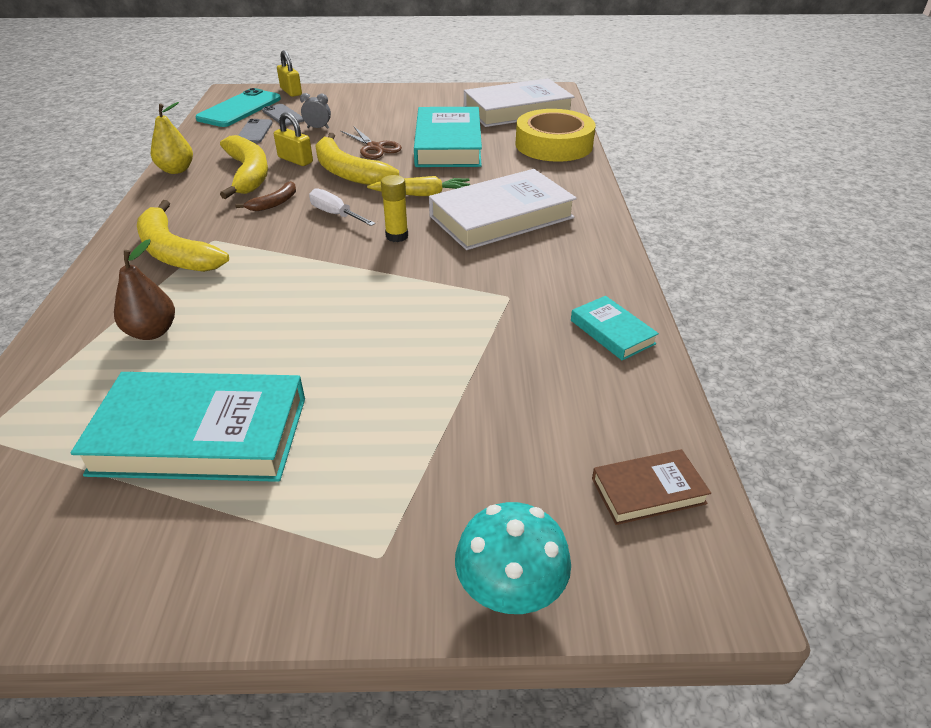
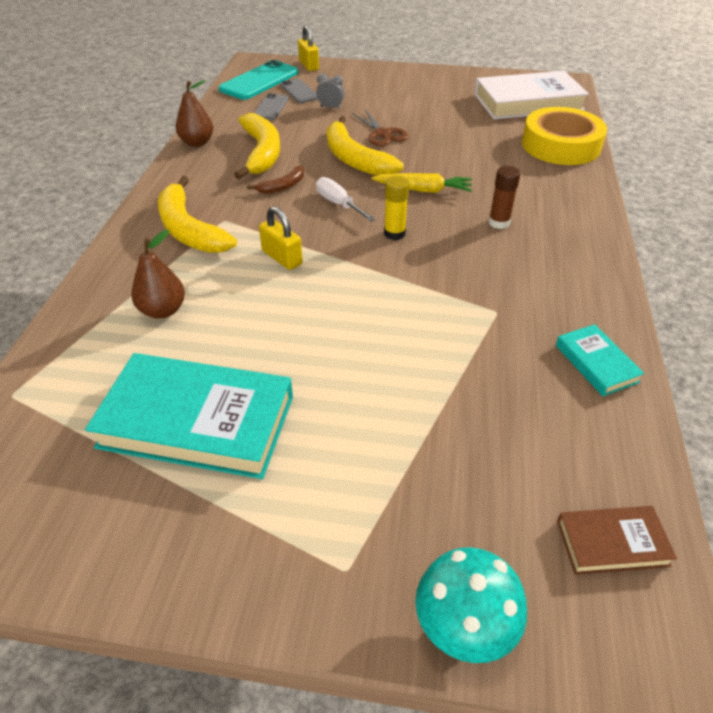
camera: 10 degrees right, 5 degrees up
yellow pear [151,102,193,174] -> brown pear [176,80,213,147]
yellow padlock [274,112,313,166] -> yellow padlock moved to [259,206,303,270]
turquoise book [414,107,482,167] -> none
white book [429,169,577,250] -> brown glue stick [488,166,521,229]

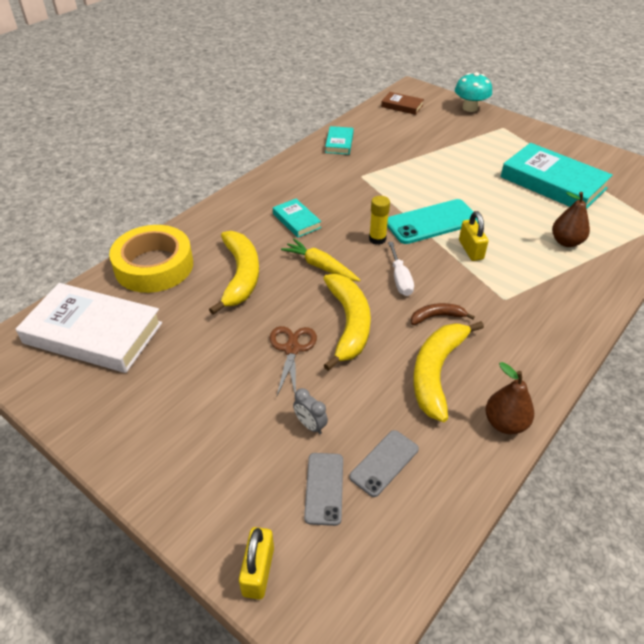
camera: 150 degrees left, 0 degrees up
yellow banana [158,176,237,253] -> yellow banana moved to [209,231,259,315]
turquoise phone [219,60,299,100] -> turquoise phone moved to [387,199,478,244]
brown glue stick [488,166,521,229] -> turquoise book [273,199,321,238]

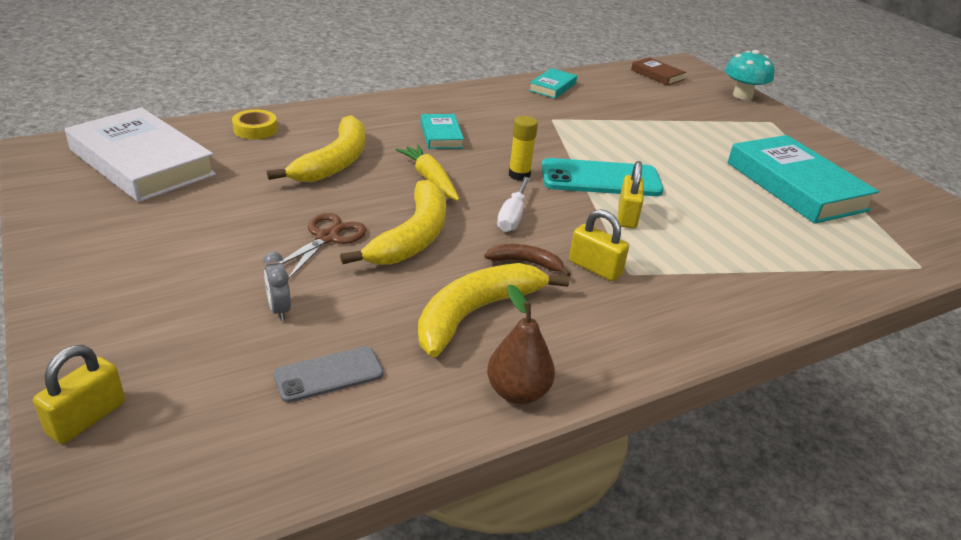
camera: 20 degrees right, 10 degrees down
yellow tape [109,225,193,293] -> yellow tape [232,109,277,139], size x0.47
grey phone [304,453,343,526] -> none
brown pear [552,192,590,247] -> none
none -> yellow padlock [569,209,629,281]

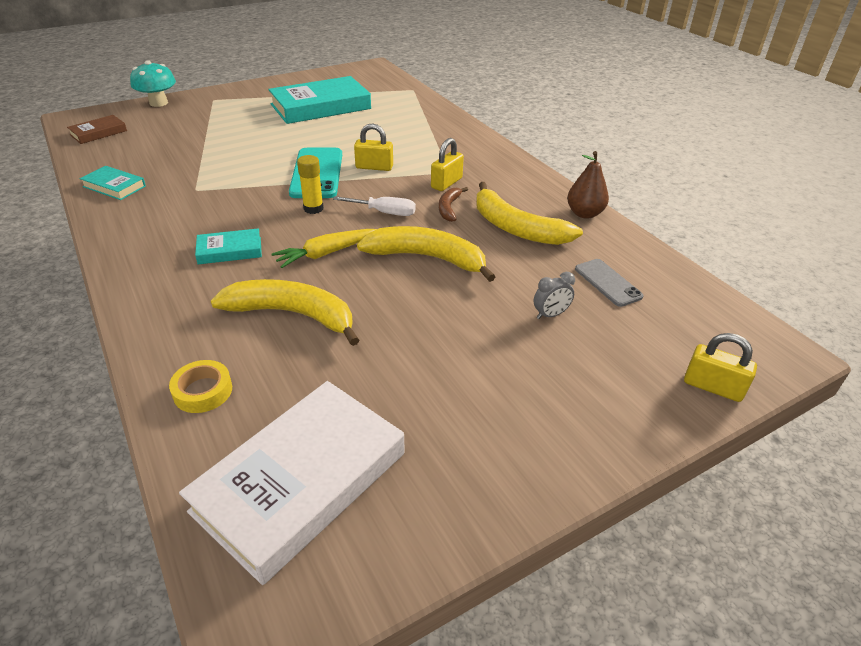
camera: 90 degrees left, 5 degrees up
brown scissors [279,213,367,278] -> none

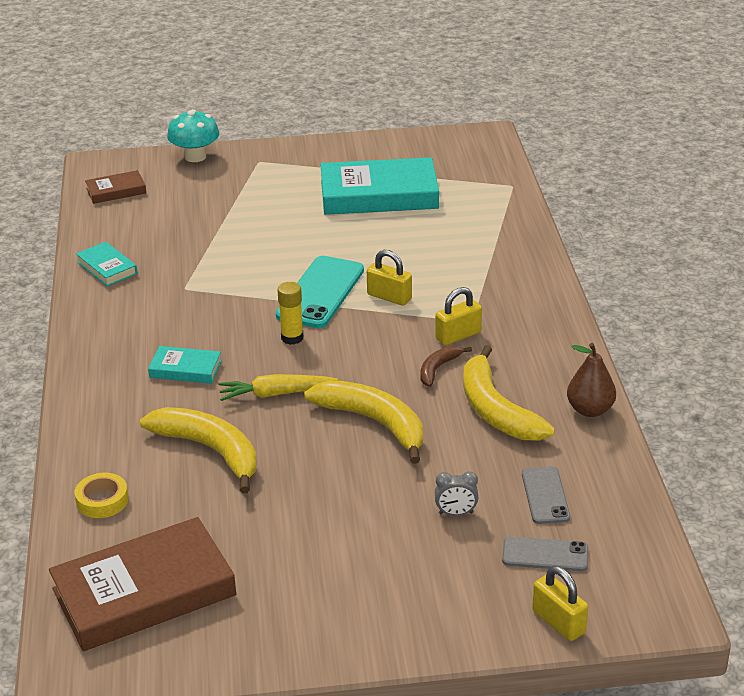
camera: 25 degrees right, 5 degrees down
white book [179,381,404,585] -> brown book [49,517,236,651]
white screwdriver [333,196,416,216] -> none
none -> grey phone [502,536,588,571]

